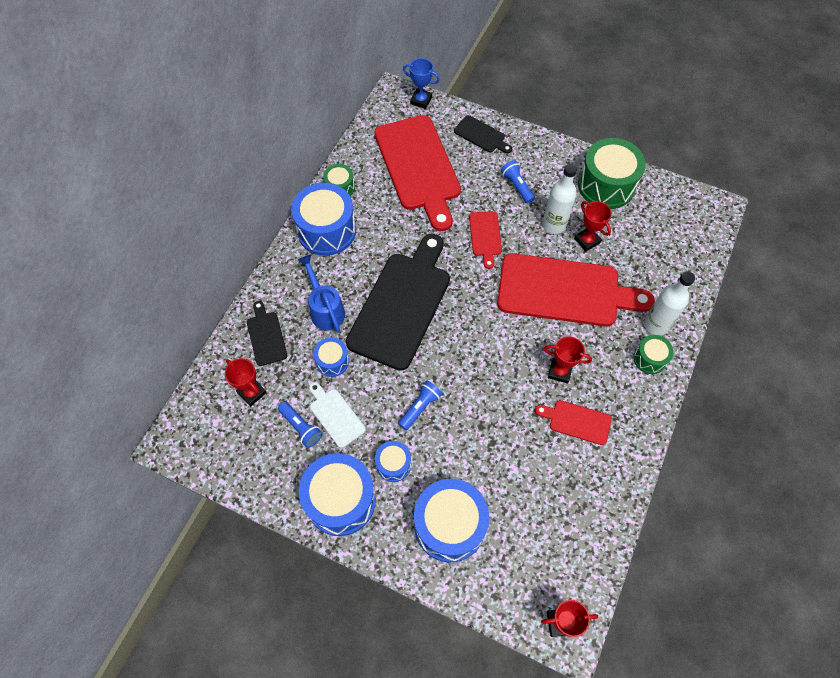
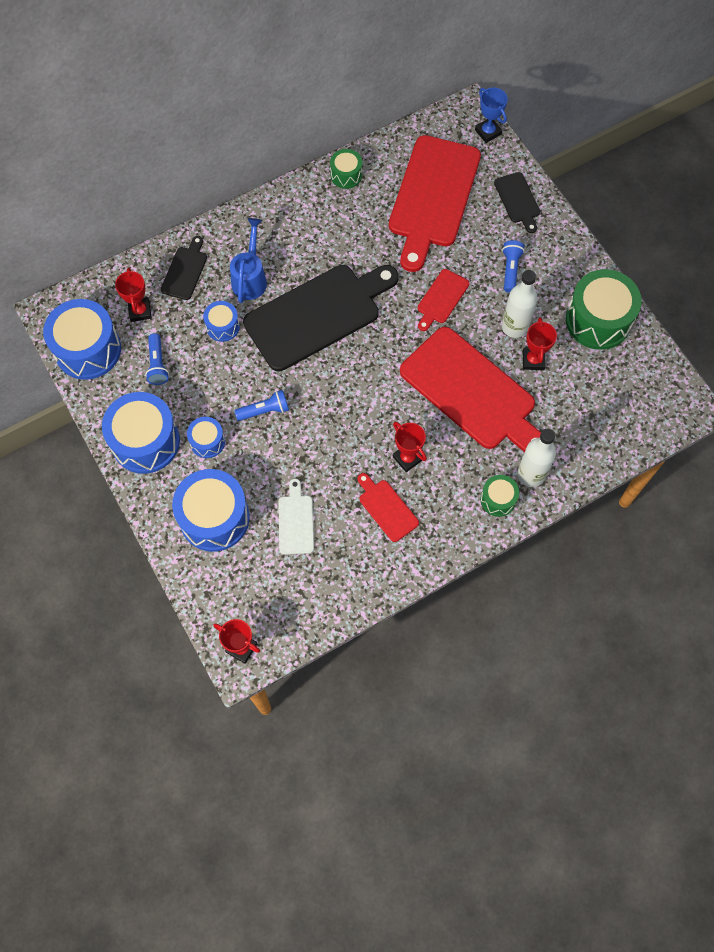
camera: 35 degrees right, 5 degrees up
blue drum [291,183,356,256] -> blue drum moved to [43,299,121,380]
white cutting board [309,382,366,448] -> white cutting board moved to [278,479,314,555]

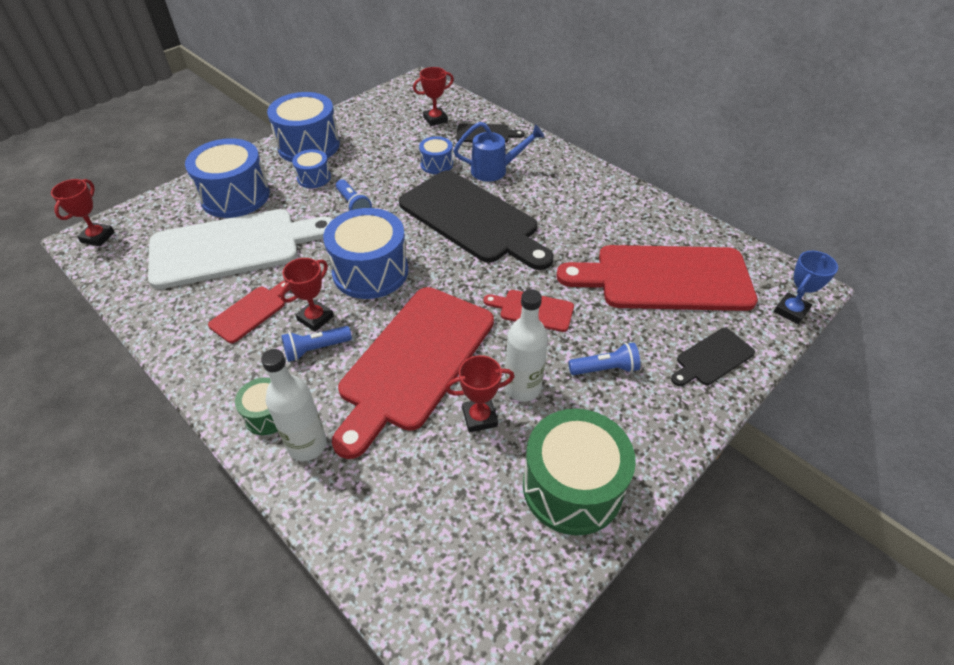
camera: 75 degrees right, 20 degrees down
blue drum [43,299,121,380] -> blue drum moved to [323,208,409,299]
blue flashlight [145,333,169,385] -> blue flashlight moved to [281,326,352,362]
white cutting board [278,479,314,555] -> white cutting board [148,209,333,289], size x2.22
green drum [330,149,362,189] -> none

